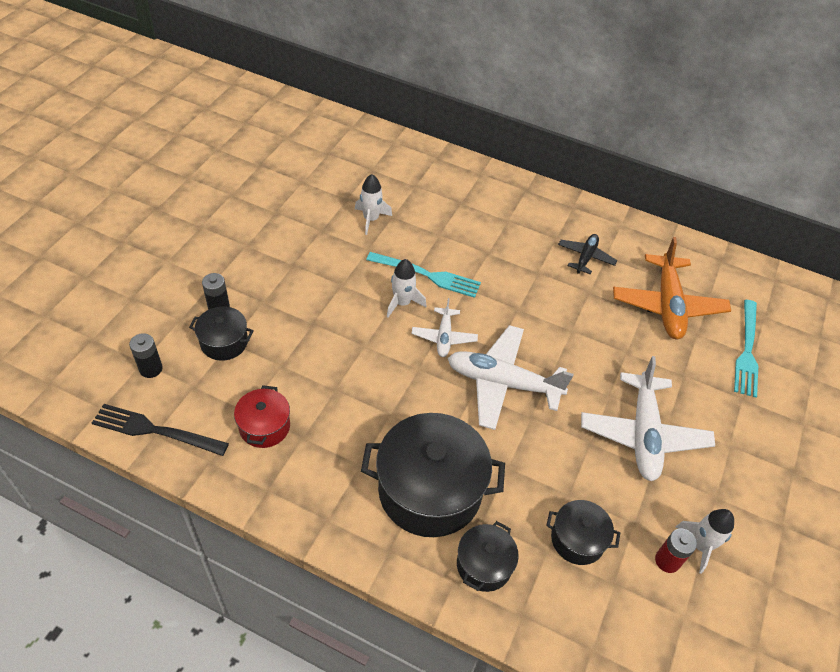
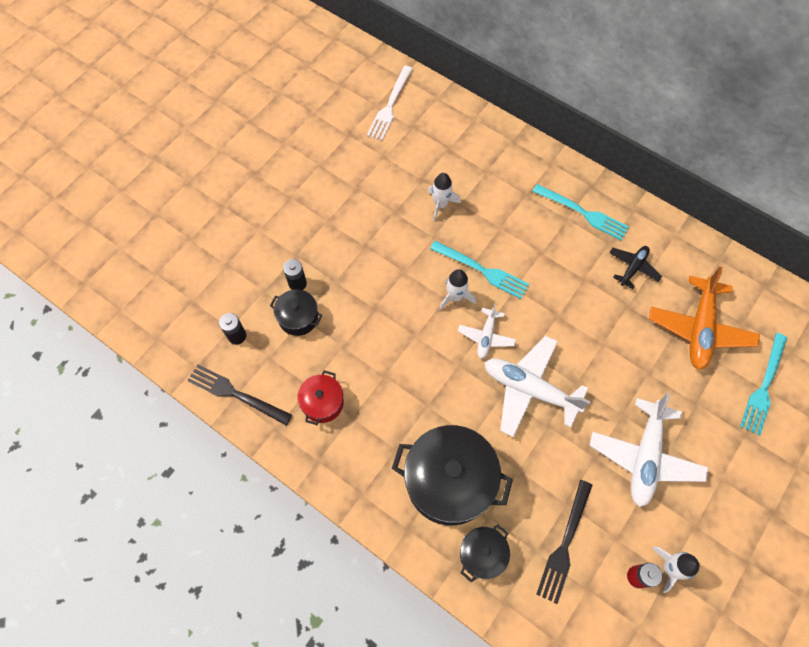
camera: 15 degrees right, 15 degrees up
black pot [546,500,620,565] -> black fork [536,480,592,604]
none -> white fork [367,66,413,141]
none -> turquoise fork [532,184,629,240]

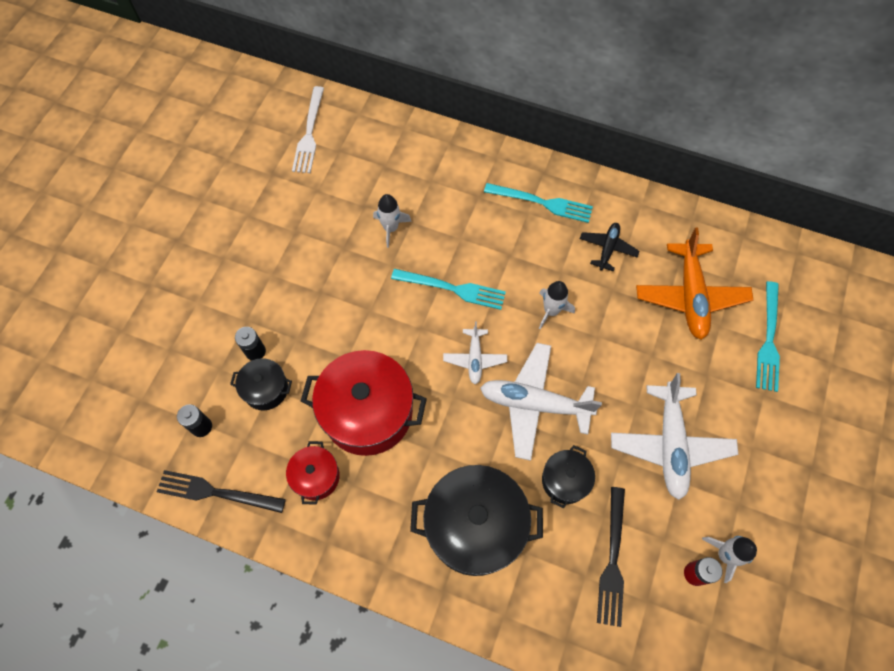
camera: 15 degrees left, 0 degrees up
white rocket [439,269,476,311] -> white rocket moved to [539,281,575,329]
black pot [460,524,510,582] -> black pot moved to [542,445,595,508]
none -> red pot [301,350,427,456]

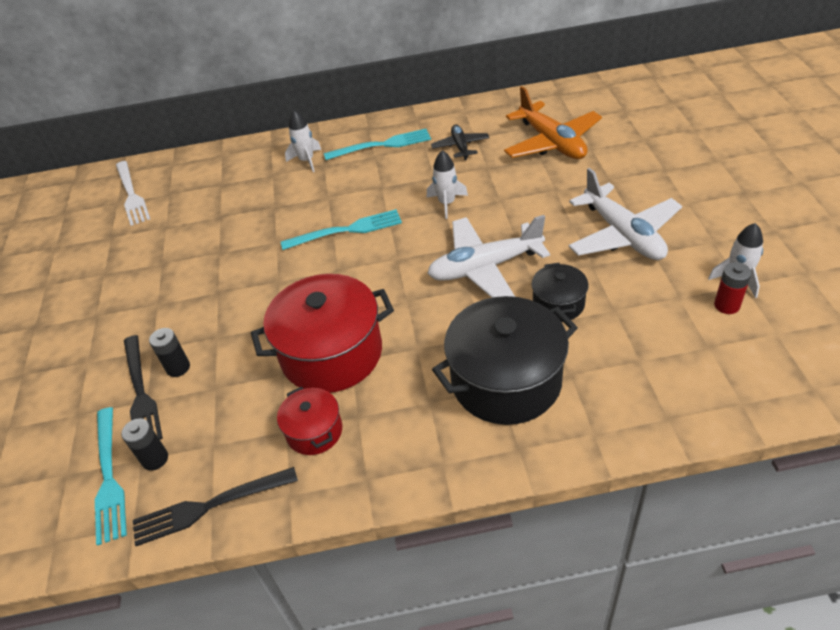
camera: 25 degrees left, 20 degrees down
black pot [230,358,292,410] -> none
white rocket [373,194,412,248] -> white rocket moved to [285,110,321,172]
white plane [443,322,507,384] -> none
black fork [597,487,625,627] -> black fork moved to [124,335,163,440]
turquoise fork [756,281,780,392] -> turquoise fork moved to [95,407,127,546]

